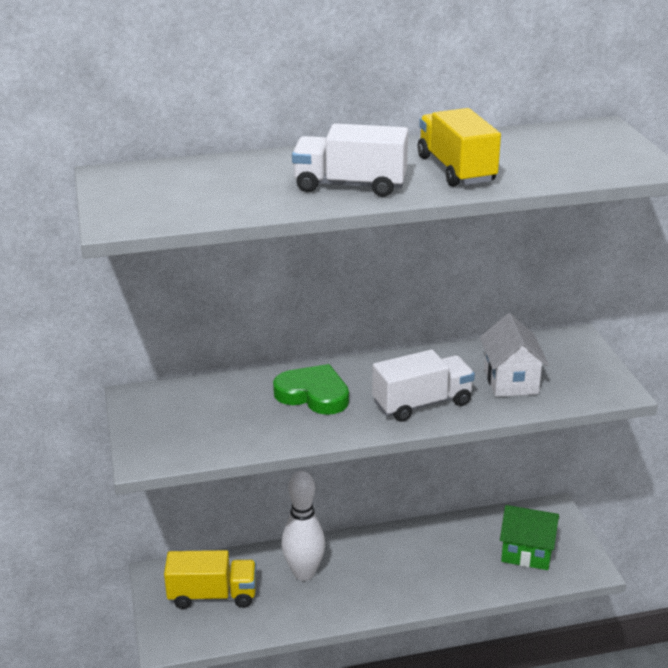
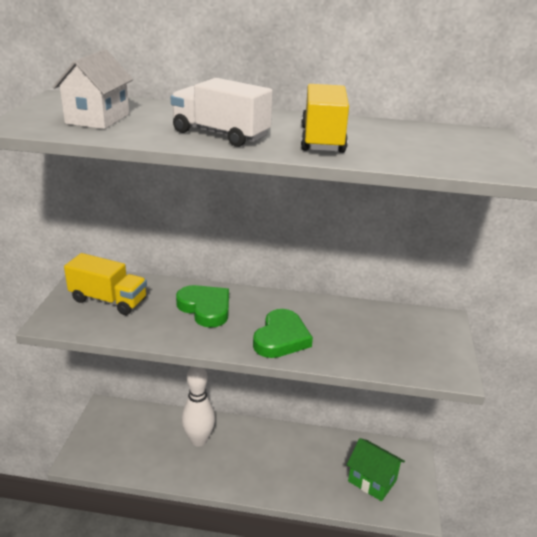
camera: 20 degrees right, 0 degrees up
yellow truck [164,550,256,609] -> yellow truck moved to [64,253,147,315]
white truck [372,350,475,422] -> green heart [253,309,313,358]
white house [480,313,549,397] -> white house moved to [52,49,133,129]

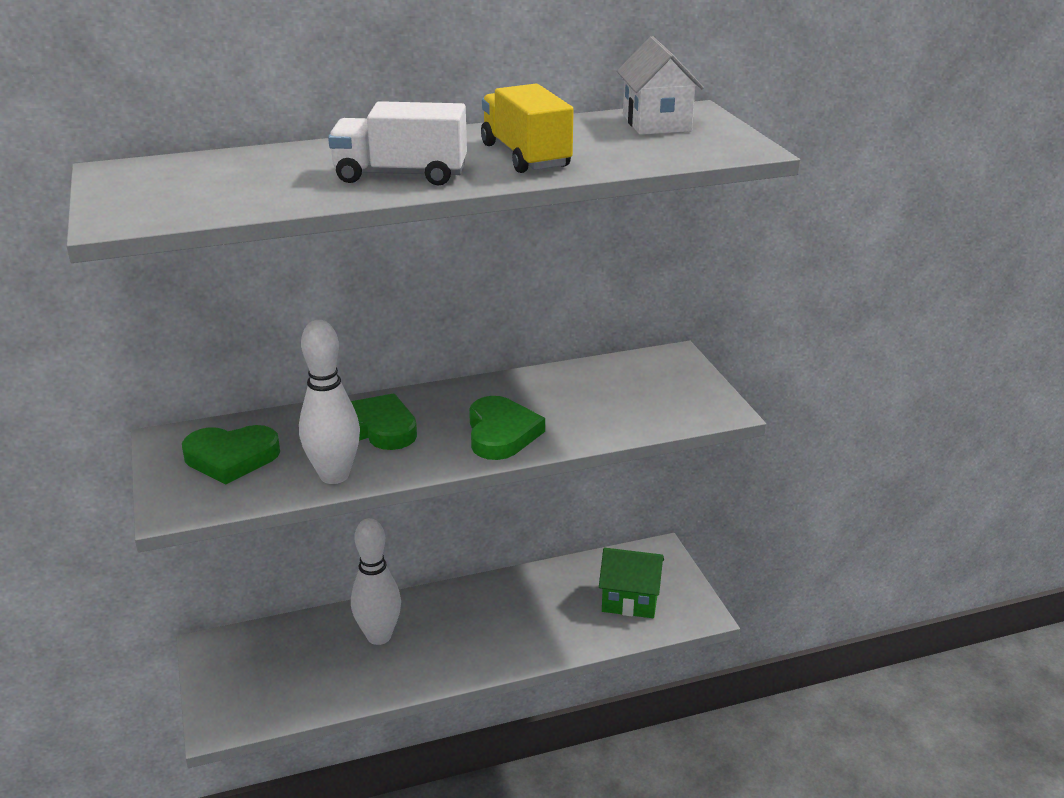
camera: 25 degrees left, 0 degrees up
white house [52,49,133,129] -> white house moved to [617,36,704,135]
yellow truck [64,253,147,315] -> green heart [182,425,280,485]
none -> white bowling pin [299,320,360,484]

